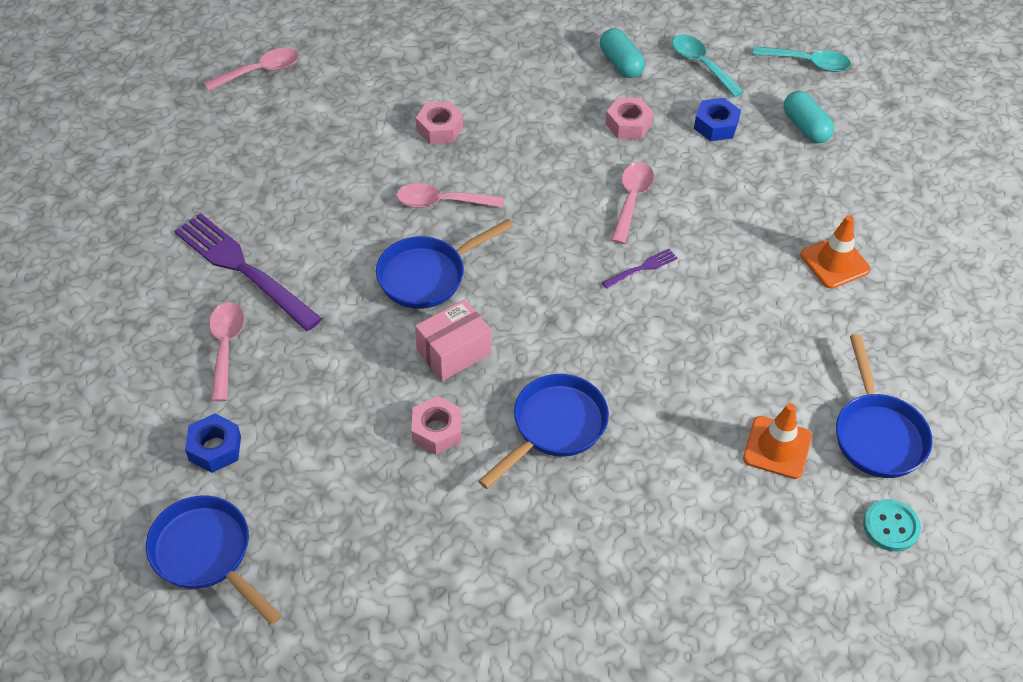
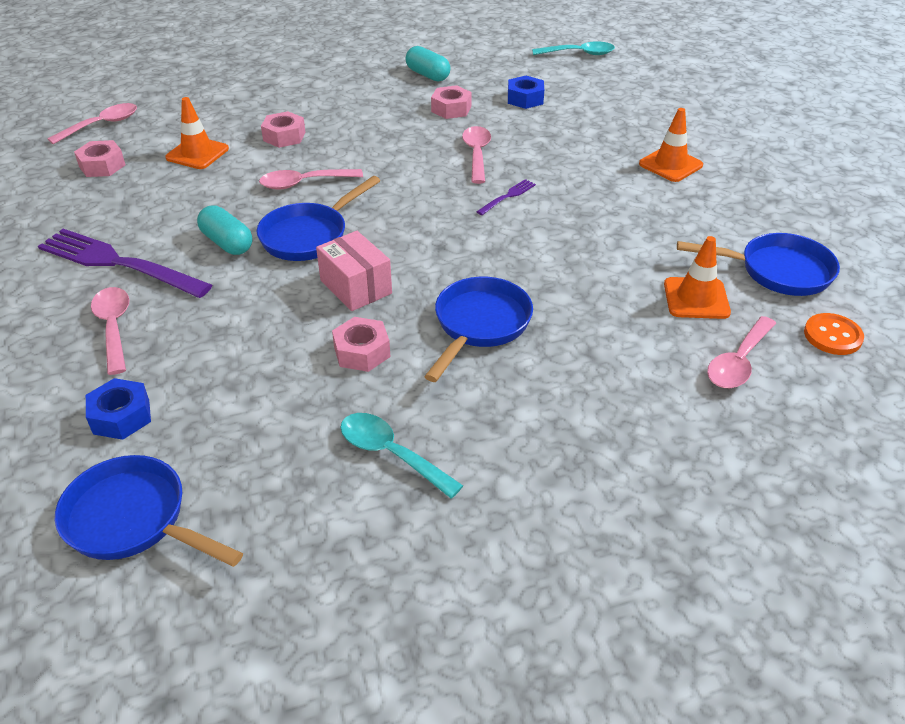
camera: 15 degrees left, 10 degrees down
pink box [415,299,491,381] -> pink box turned 75 degrees counterclockwise [316,231,392,311]
turquoise spoon [672,35,744,97] -> turquoise spoon moved to [340,413,463,499]
turquoise capsule [784,91,834,143] -> turquoise capsule moved to [197,205,252,255]
blue pan [836,334,932,478] -> blue pan turned 60 degrees counterclockwise [677,233,840,296]
turquoise button [863,499,921,551] -> orange button [804,313,864,355]
none -> pink nut [74,140,126,177]
none -> orange traffic cone [165,97,229,169]
none -> pink spoon [707,316,776,388]

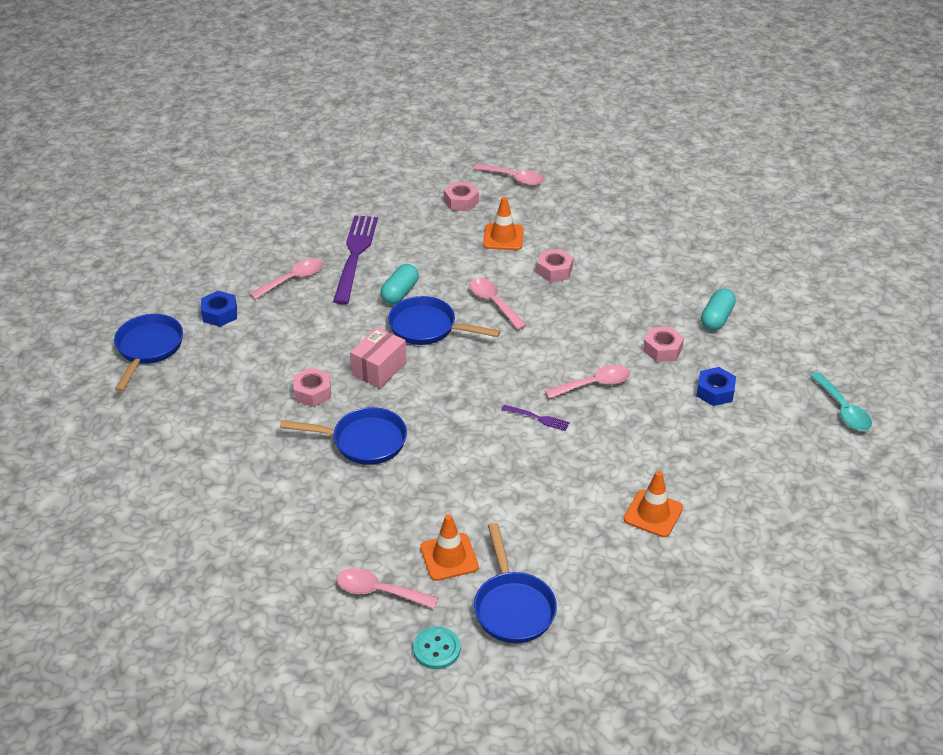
camera: 70 degrees right, 0 degrees up
turquoise spoon [340,413,463,499] -> none
orange button [804,313,864,355] -> turquoise button [413,626,461,669]

